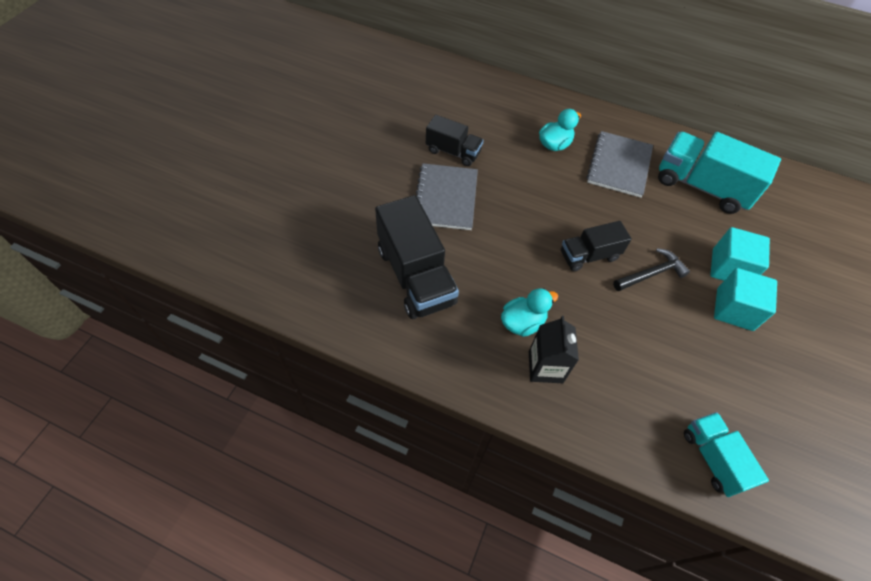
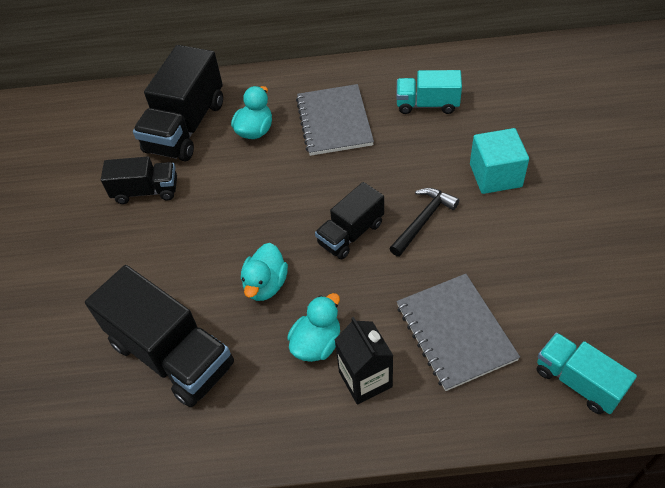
camera: 20 degrees left, 5 degrees down
grey notebook [416,163,478,230] -> grey notebook moved to [397,274,520,391]
turquoise truck [658,131,781,214] -> turquoise truck [396,70,462,114], size x0.58
turquoise cube [714,268,777,331] -> none
none -> black truck [133,45,223,161]
none -> turquoise duck [241,243,288,301]

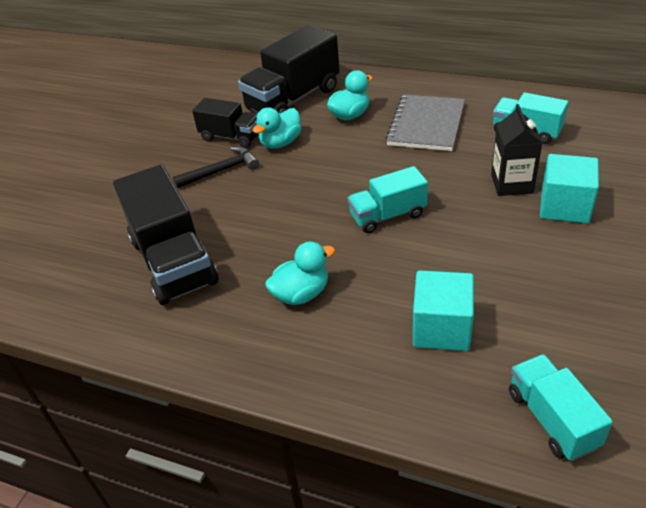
camera: 25 degrees right, 10 degrees down
turquoise duck [241,243,288,301] -> turquoise duck moved to [253,107,301,149]
black truck [315,182,384,259] -> turquoise truck [348,166,428,233]
black carton [334,317,394,405] -> black carton moved to [491,104,542,196]
black hammer [389,188,459,257] -> black hammer moved to [173,146,259,188]
grey notebook [397,274,520,391] -> turquoise cube [413,271,474,351]

